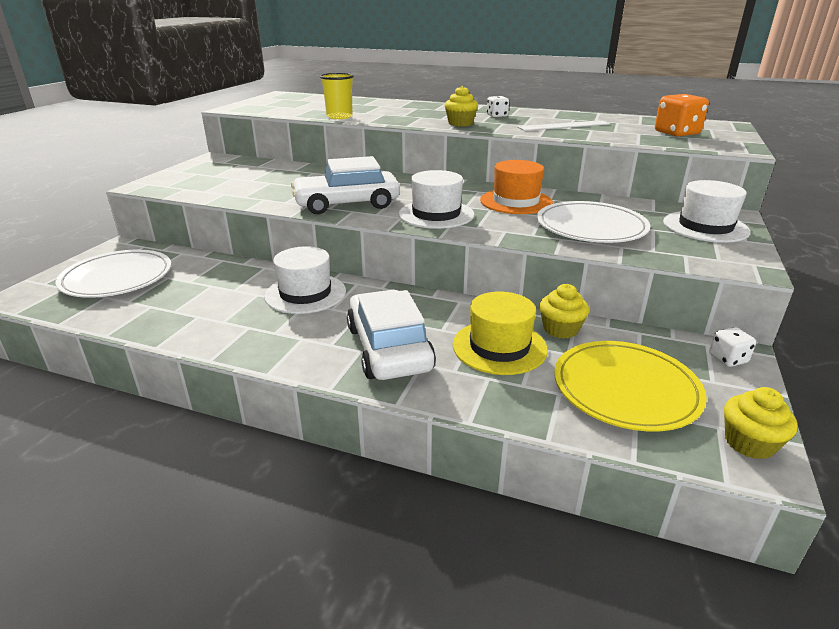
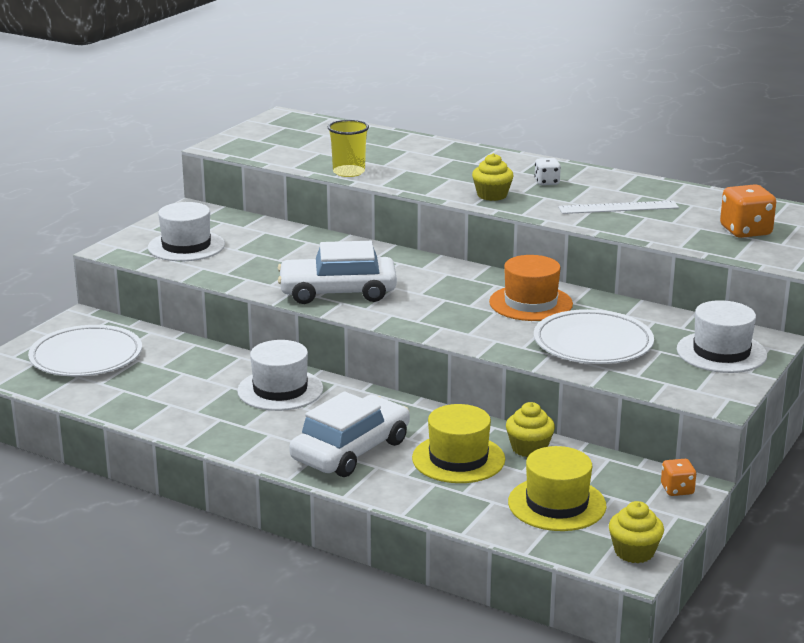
camera: 10 degrees right, 5 degrees down
white car [347,290,436,380] -> white car turned 45 degrees clockwise [289,391,410,477]
white hat [398,170,474,229] -> white hat moved to [148,202,225,261]
yellow plate [554,341,707,431] -> yellow hat [508,446,607,531]
white dice [709,327,756,367] -> orange dice [661,459,696,496]

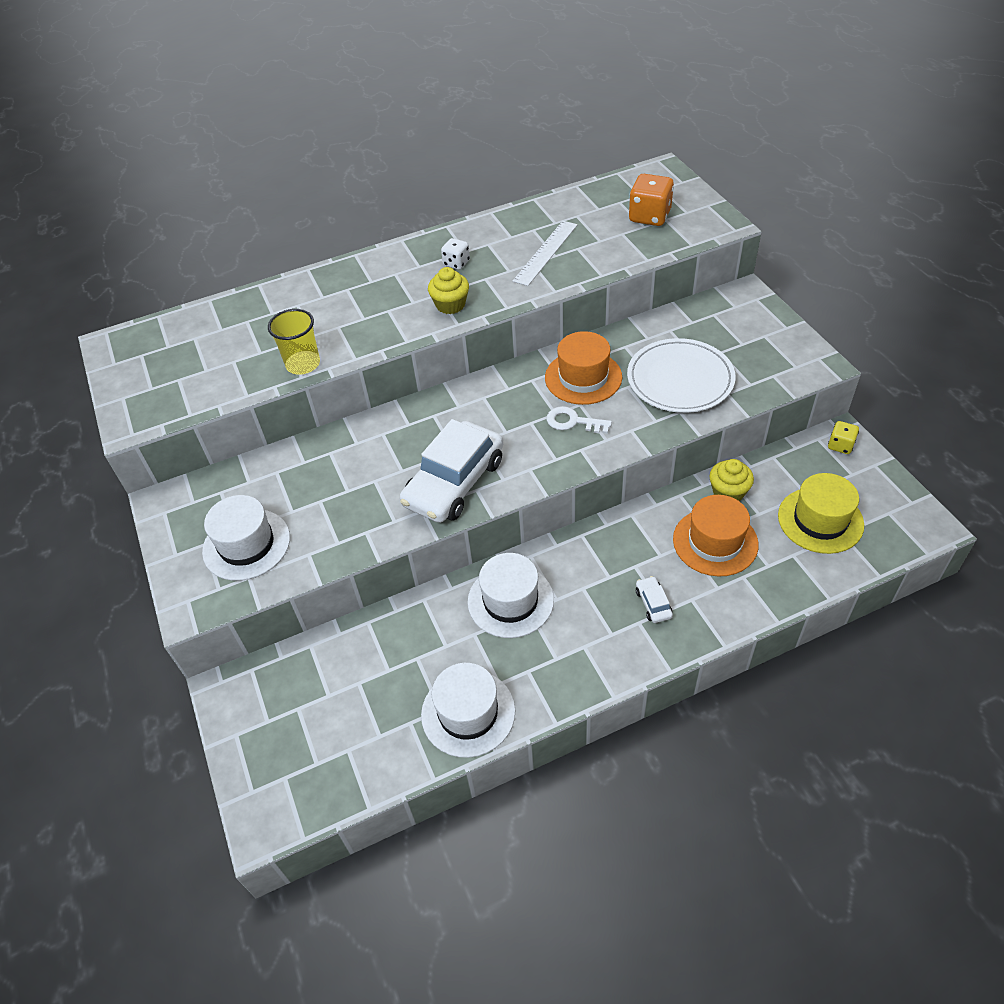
camera: 50 degrees left, 25 degrees up
white plate [28,325,142,376] -> none
white car [289,391,410,477] -> white car [636,576,673,623], size x0.40
yellow hat [412,404,505,483] -> orange hat [673,495,759,576]
yellow cupcake [609,501,664,563] -> none
orange dice [661,459,696,496] -> yellow dice [828,421,859,454]
white hat [677,300,767,373] -> white hat moved to [421,663,515,758]
none -> white key [547,406,612,434]

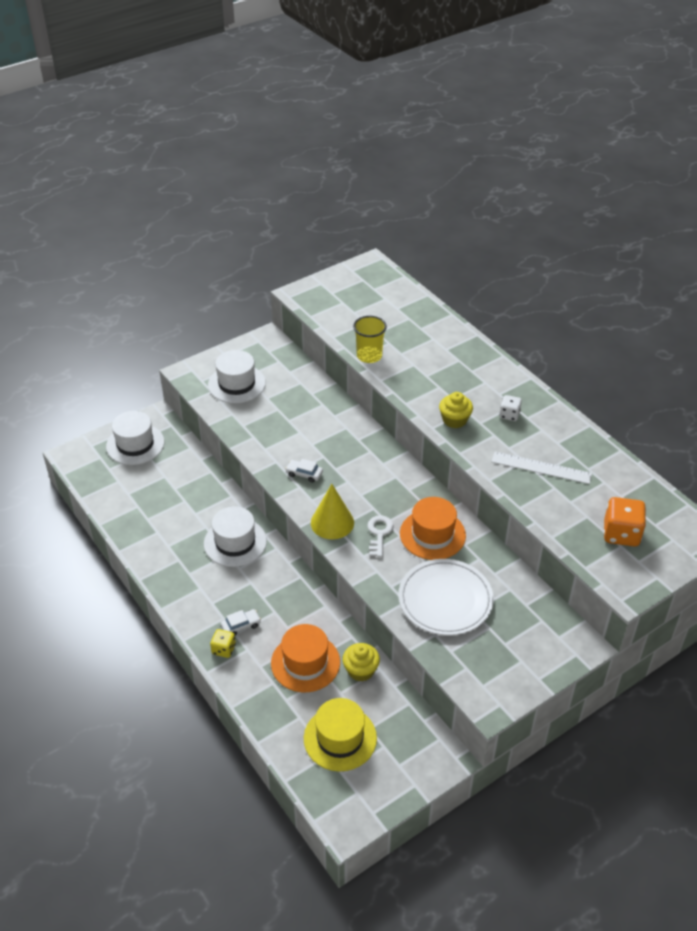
camera: 75 degrees right, 5 degrees down
white car [400,419,503,523] -> white car [285,459,323,483], size x0.40
white hat [421,663,515,758] -> white hat moved to [106,411,164,465]
yellow dice [828,421,859,454] -> yellow dice moved to [210,629,236,658]
none -> yellow cone [311,484,354,539]

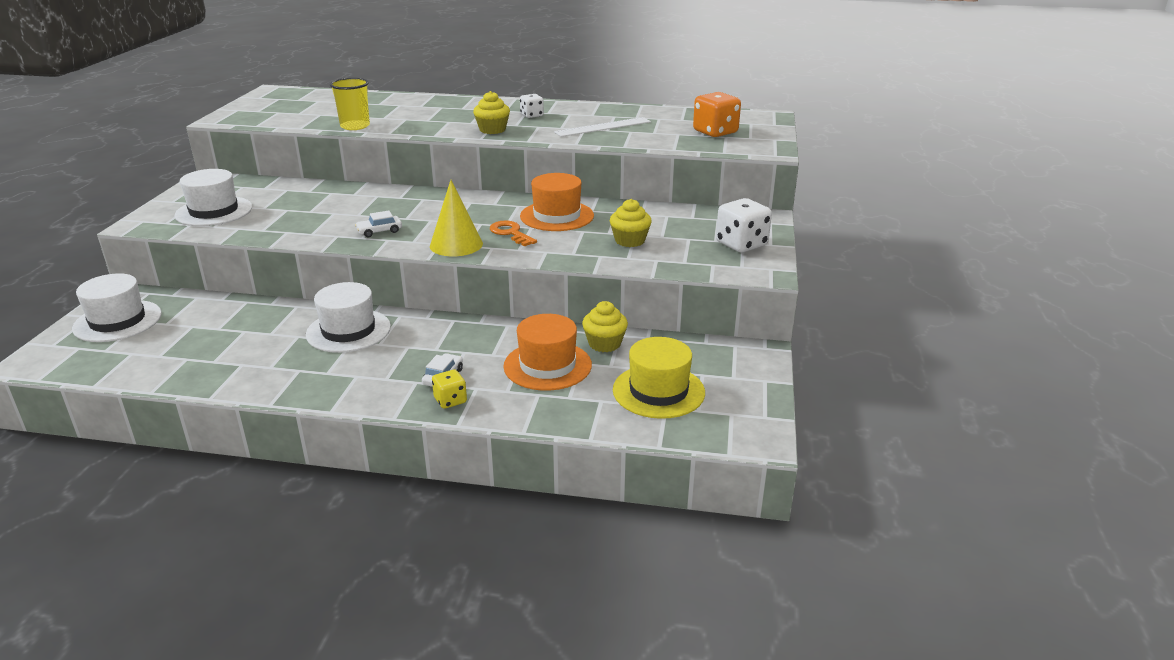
camera: 45 degrees left, 15 degrees down
white key [368,515,393,557] -> orange key [490,220,537,246]
white plate [398,559,494,635] -> yellow cupcake [610,199,652,247]
none -> white dice [716,198,772,252]

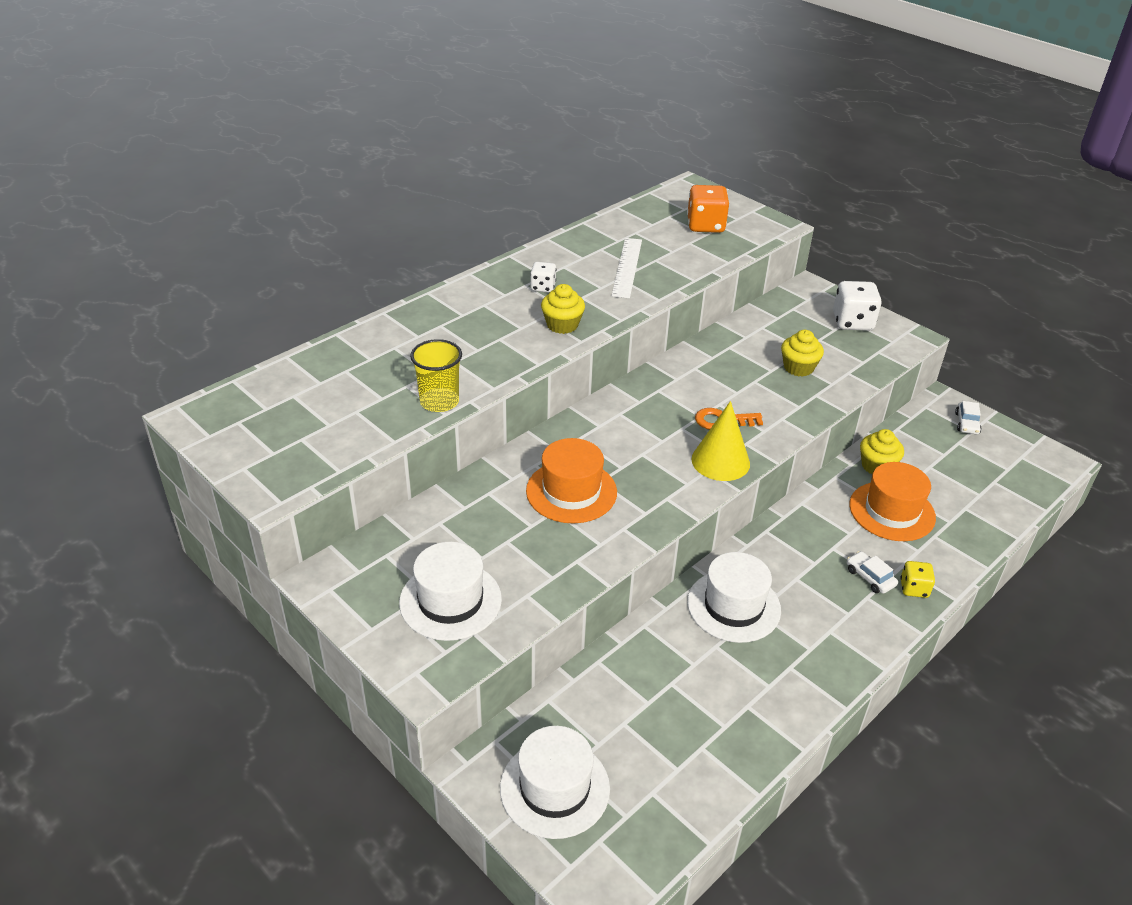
camera: 55 degrees left, 10 degrees up
white car [355,210,402,237] -> white car moved to [955,401,981,434]
orange hat [520,173,594,231] -> orange hat moved to [526,438,617,523]
yellow hat [613,337,705,419] -> none

